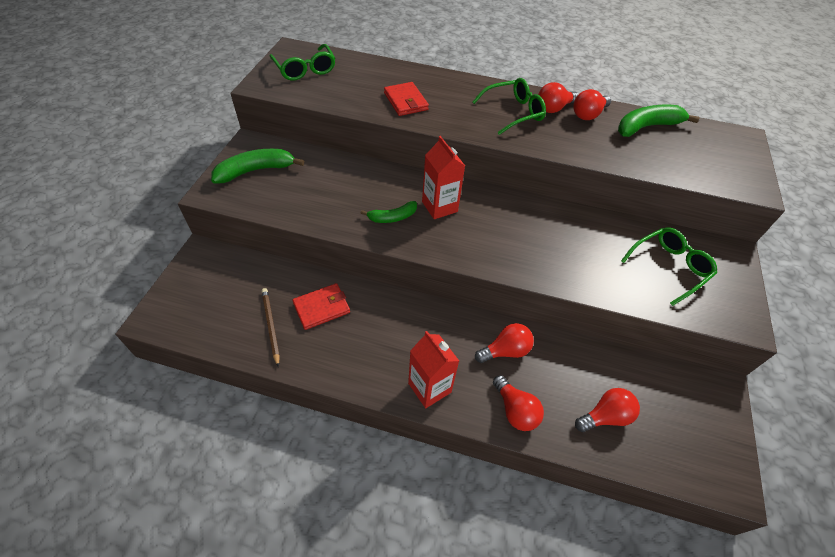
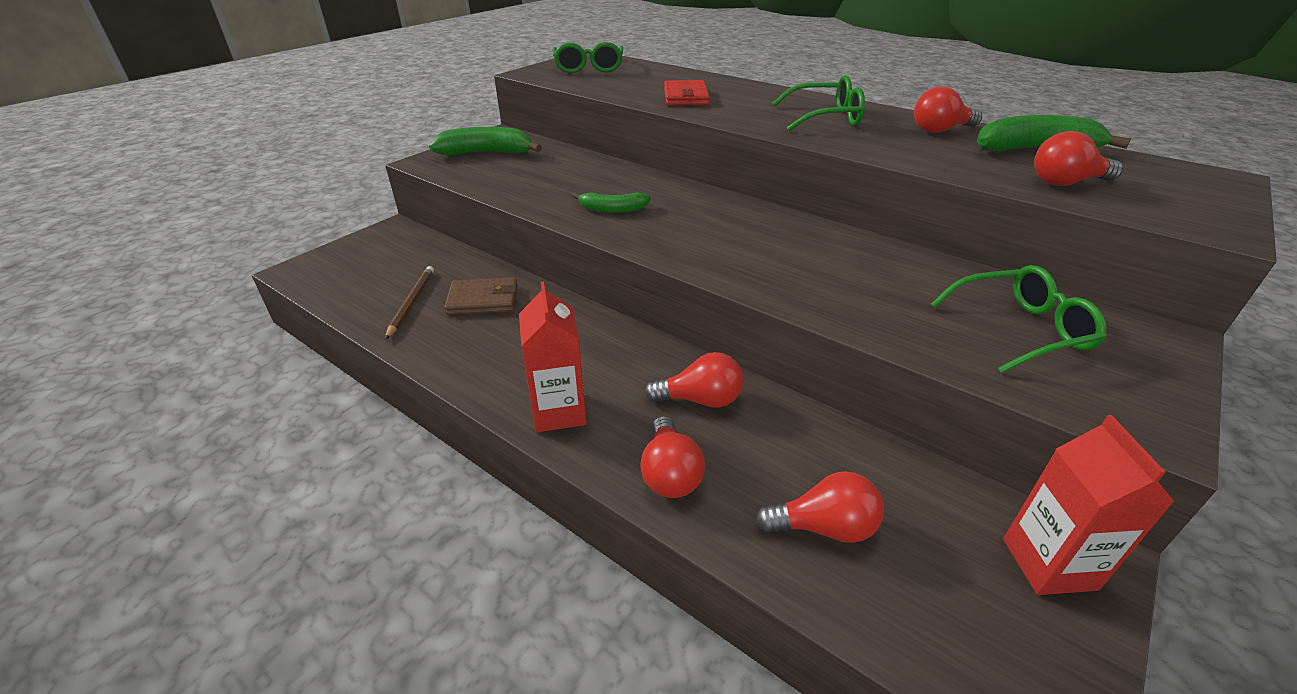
camera: 25 degrees right, 15 degrees down
red wallet [292,283,350,330] -> brown wallet [444,277,518,315]
red carton [422,136,465,219] -> red carton moved to [1003,415,1175,595]
red light bulb [538,82,579,113] -> red light bulb moved to [1034,131,1123,186]

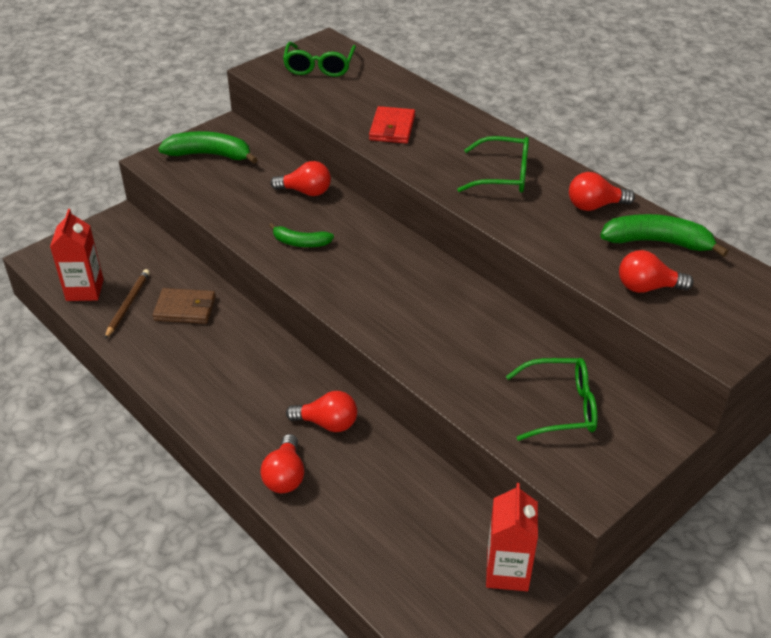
camera: 10 degrees right, 5 degrees up
red carton [519,282,587,432] -> red carton moved to [50,209,104,301]
red light bulb [756,471,884,543] -> red light bulb moved to [271,161,331,196]

